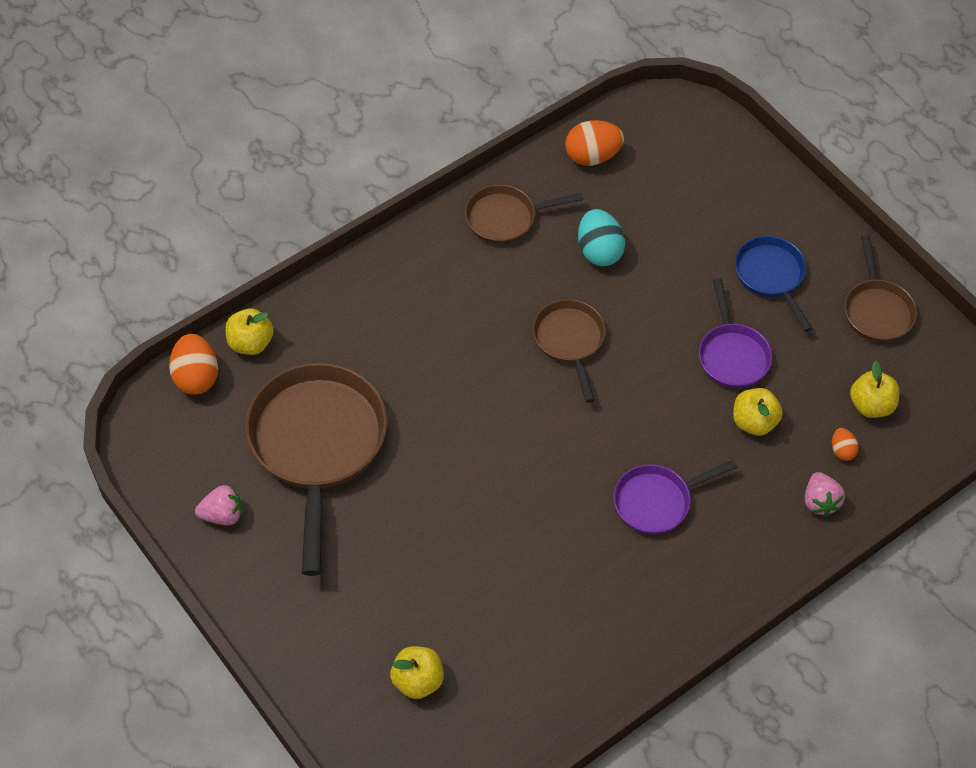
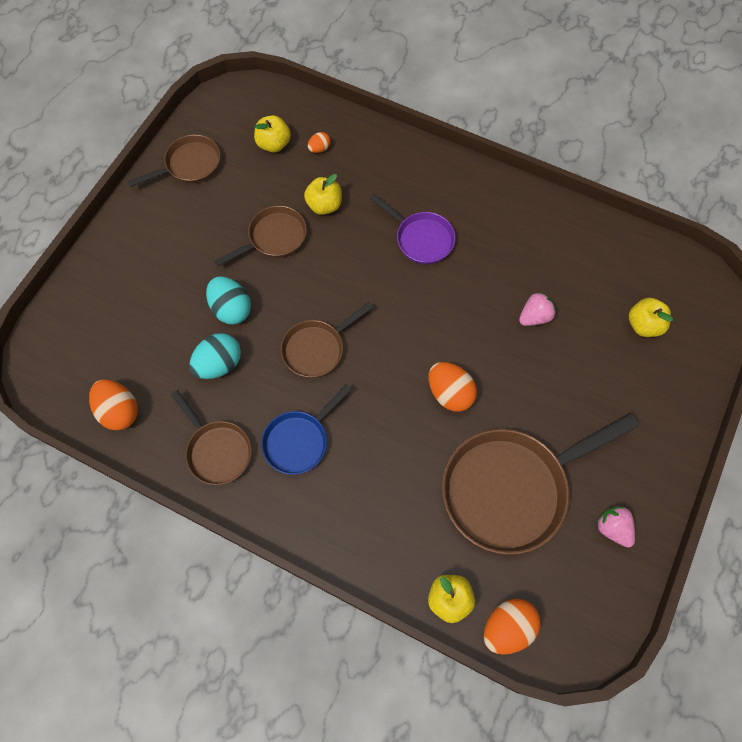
camera: 115 degrees left, 10 degrees up
purple pan [699,278,772,388] -> brown pan [214,206,307,266]
blue pan [735,236,813,332] -> blue pan moved to [261,385,352,475]
pink strawberry [805,472,845,516] -> pink strawberry moved to [519,292,556,326]
none -> turquoise egg [206,276,251,324]
none -> orange egg [428,362,477,412]

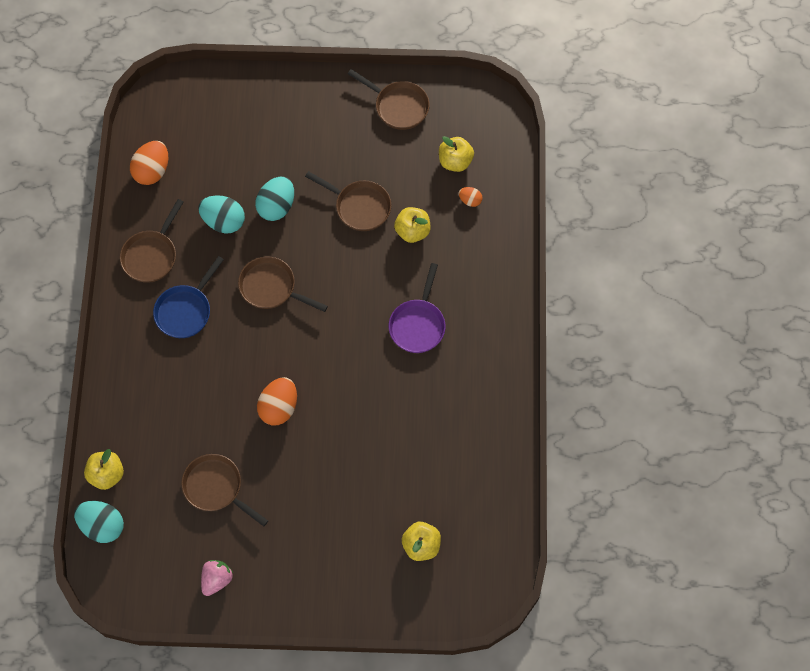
camera: 65 degrees right, 0 degrees up
blue pan [261,385,352,475] -> blue pan turned 75 degrees counterclockwise [153,256,224,338]
brown pan [442,413,639,555] -> brown pan [181,454,268,527], size x0.54
orange egg [484,598,541,655] -> turquoise egg [74,501,124,543]
pink strawberry [519,292,556,326] -> none

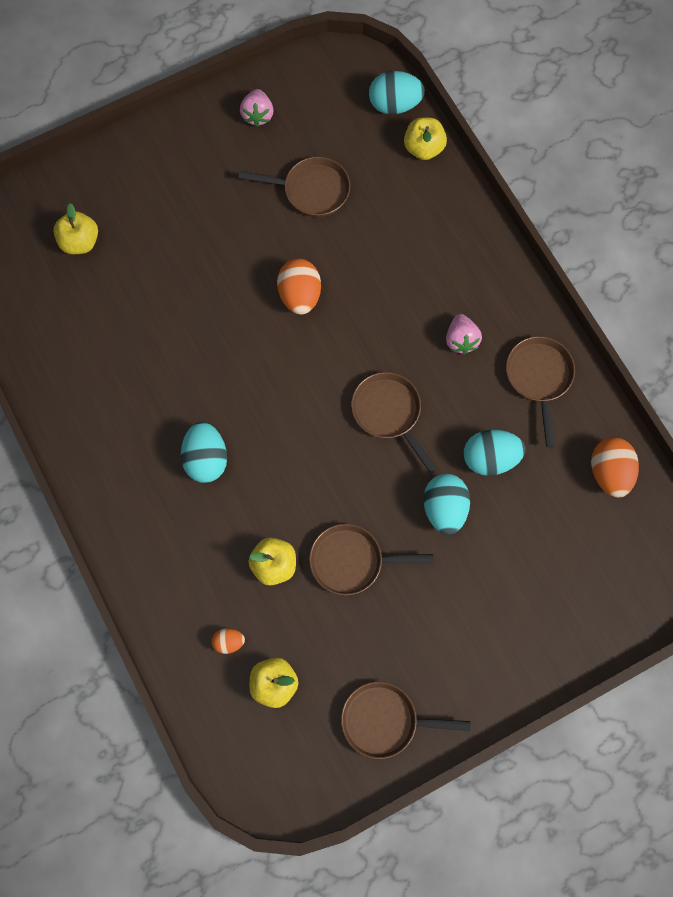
camera: 150 degrees right, 5 degrees up
blue pan [153,256,224,338] -> pink strawberry [446,314,482,354]
brown pan [238,257,328,312] -> brown pan turned 120 degrees counterclockwise [351,372,438,474]
purple pan [389,263,446,353] -> turquoise egg [181,422,227,483]

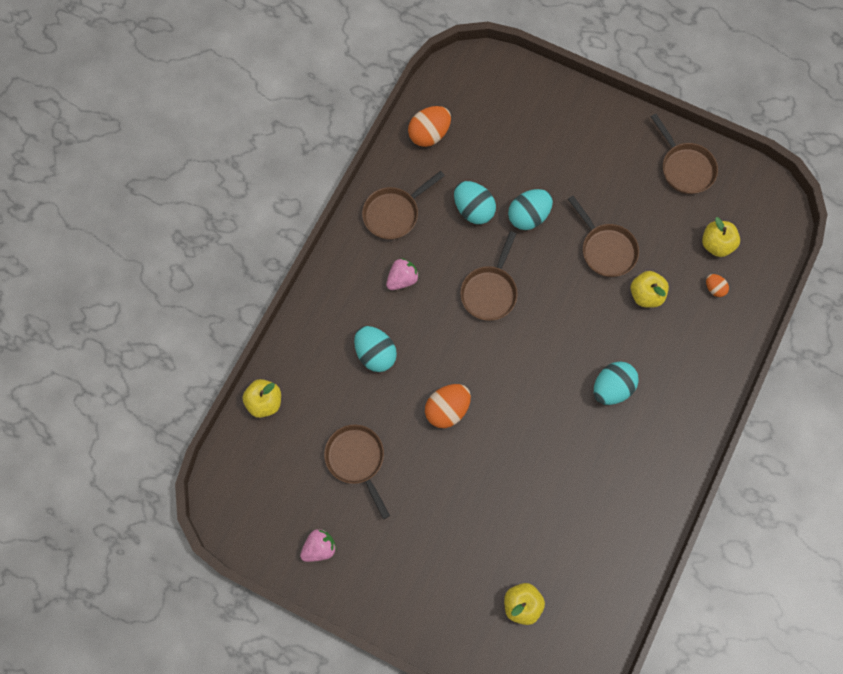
camera: 125 degrees left, 0 degrees up
turquoise egg [369,71,425,114] -> turquoise egg moved to [354,326,397,372]

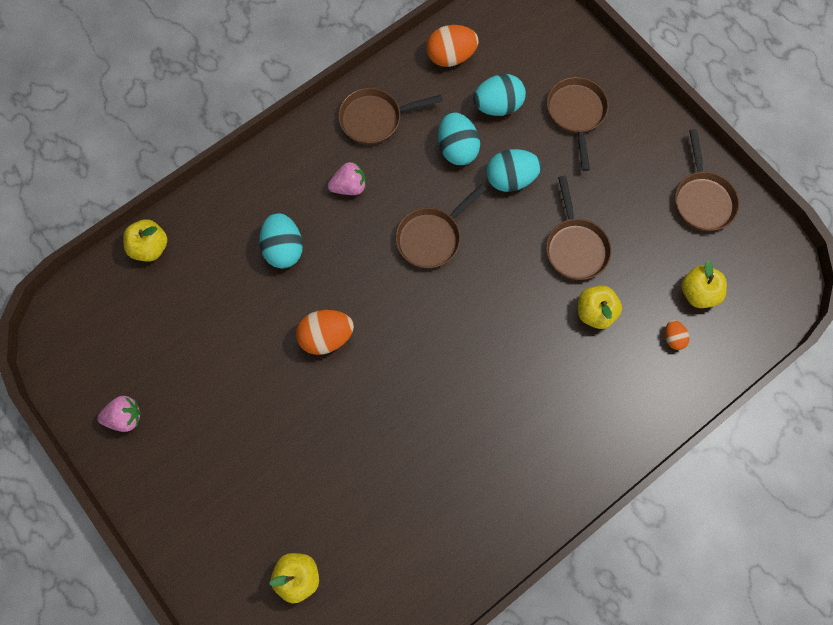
camera: 25 degrees right, 0 degrees up
brown pan [324,425,390,519] -> brown pan moved to [547,77,609,171]
turquoise egg [594,361,639,405] -> turquoise egg moved to [473,74,526,116]

